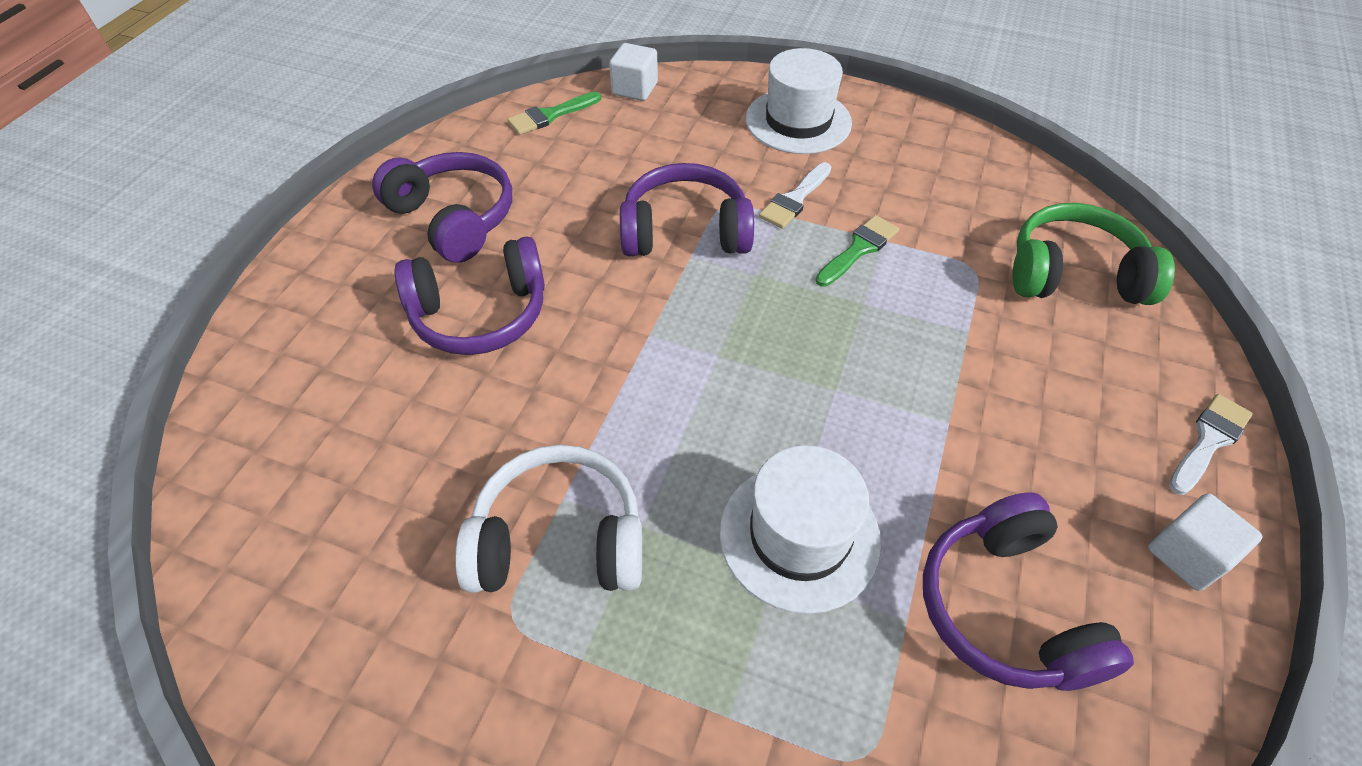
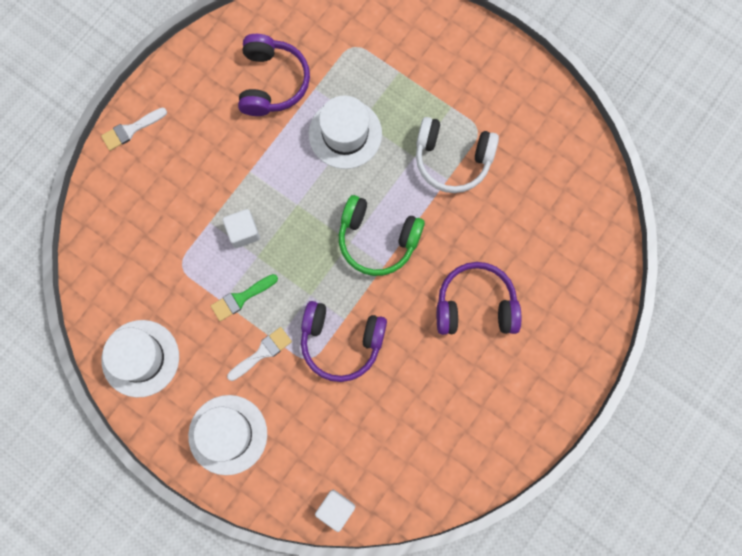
camera: 165 degrees left, 25 degrees up
purple headphones [372,152,512,263] -> none
green brush [507,92,601,135] -> none
green headphones [1013,203,1175,305] -> green headphones moved to [339,195,425,276]
white cube [1148,493,1262,591] -> white cube moved to [223,209,260,248]
none -> white hat [102,320,179,398]

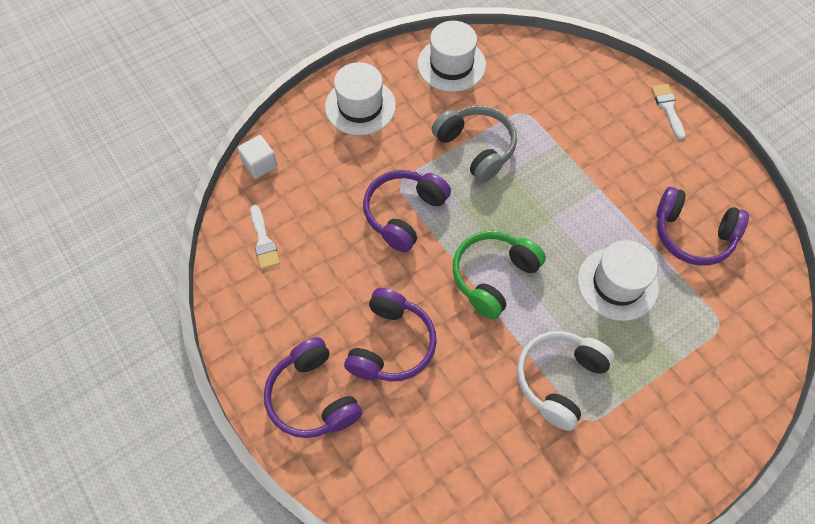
camera: 110 degrees right, 15 degrees down
green brush [211,274,278,321] -> grey headphones [432,106,517,183]
white cube [223,209,260,248] -> none
white brush [227,327,292,381] -> white brush moved to [250,205,280,269]
none -> purple headphones [264,337,362,438]

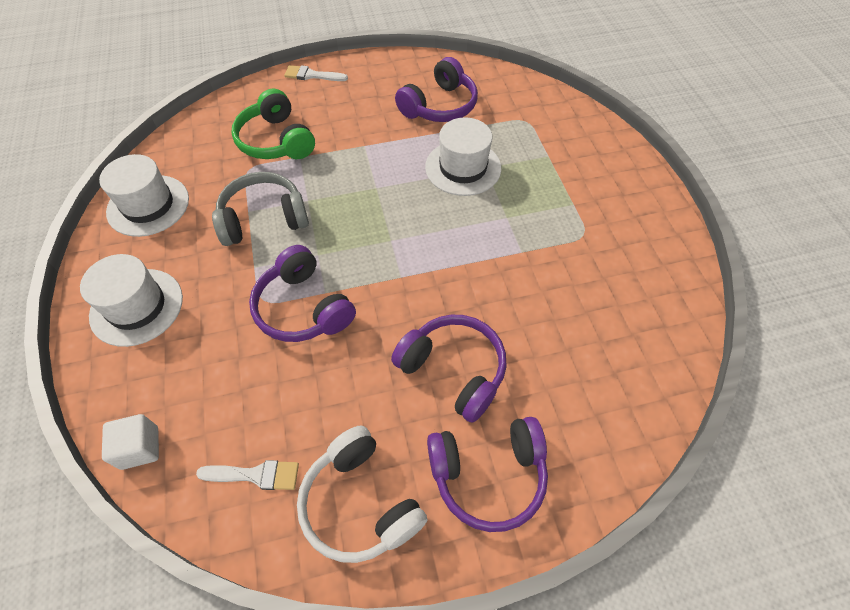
camera: 70 degrees left, 5 degrees down
green headphones [453,231,546,320] -> green headphones moved to [231,89,315,159]
white headphones [517,331,615,431] -> white headphones moved to [297,425,428,563]

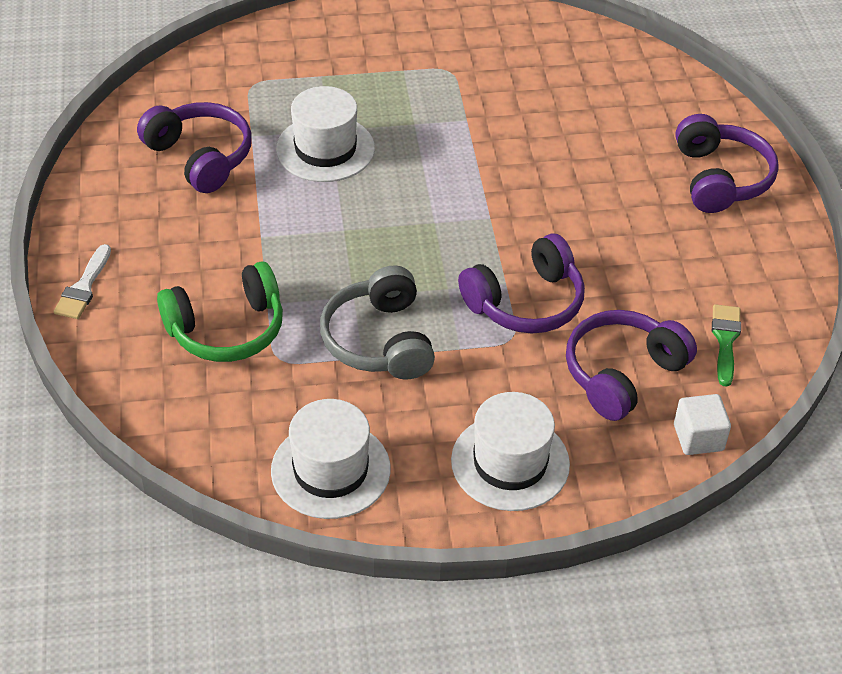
camera: 85 degrees left, 10 degrees down
white brush [196,460,299,490] -> green brush [712,304,741,387]
white headphones [297,425,428,563] -> none
purple headphones [391,315,507,423] -> purple headphones moved to [566,310,697,421]

